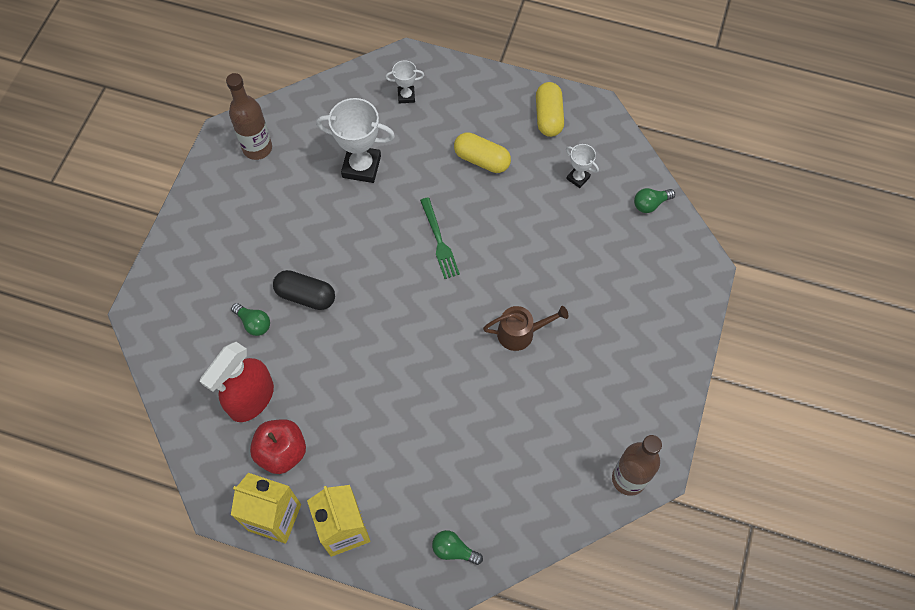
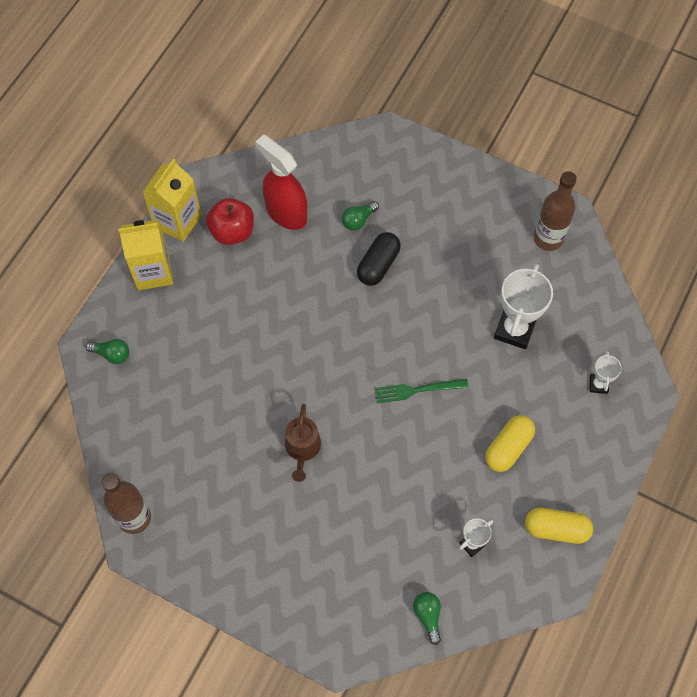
camera: 100 degrees right, 0 degrees up
green light bulb [432,530,483,565] -> green light bulb turned 75 degrees clockwise [86,339,129,364]

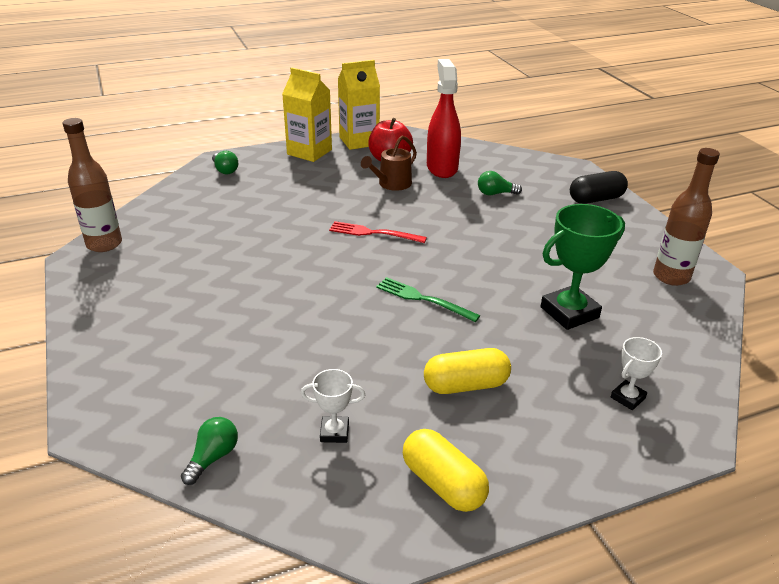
camera: 40 degrees right, 30 degrees down
brown watering can [285,404,321,482] -> brown watering can moved to [361,136,417,191]
black capsule [357,232,401,286] -> black capsule moved to [570,171,628,204]
white trophy [494,264,553,349] -> green trophy [541,204,625,330]
none -> red fork [329,221,427,243]

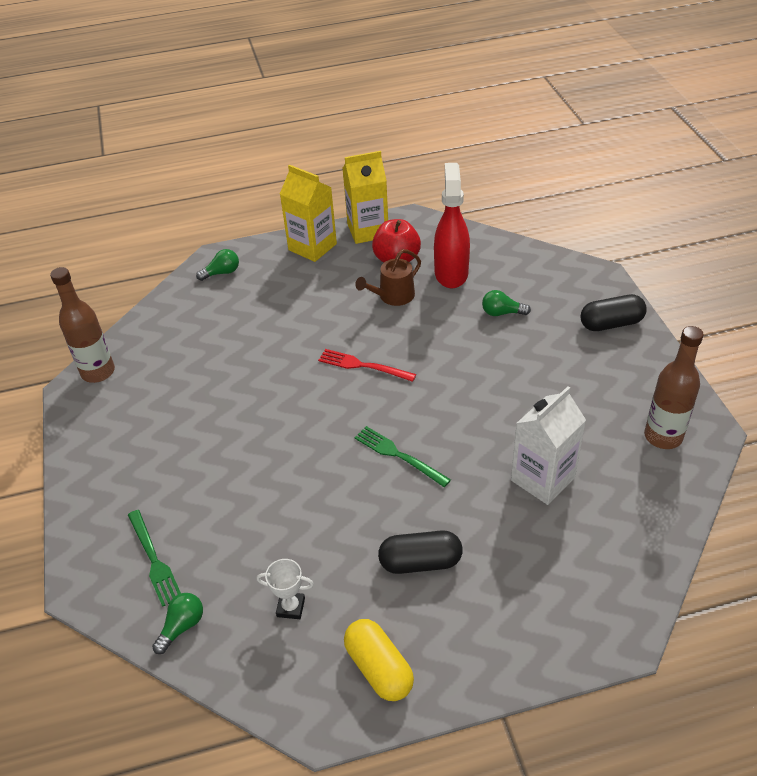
camera: 10 degrees right, 10 degrees up
green light bulb [212,151,238,174] -> green light bulb turned 90 degrees counterclockwise [196,249,239,281]
yellow capsule [424,348,511,394] -> black capsule [378,530,463,574]
green trophy [541,204,625,330] -> white carton [511,386,586,505]
white trophy [611,337,662,410] -> none
none -> green fork [128,510,181,607]

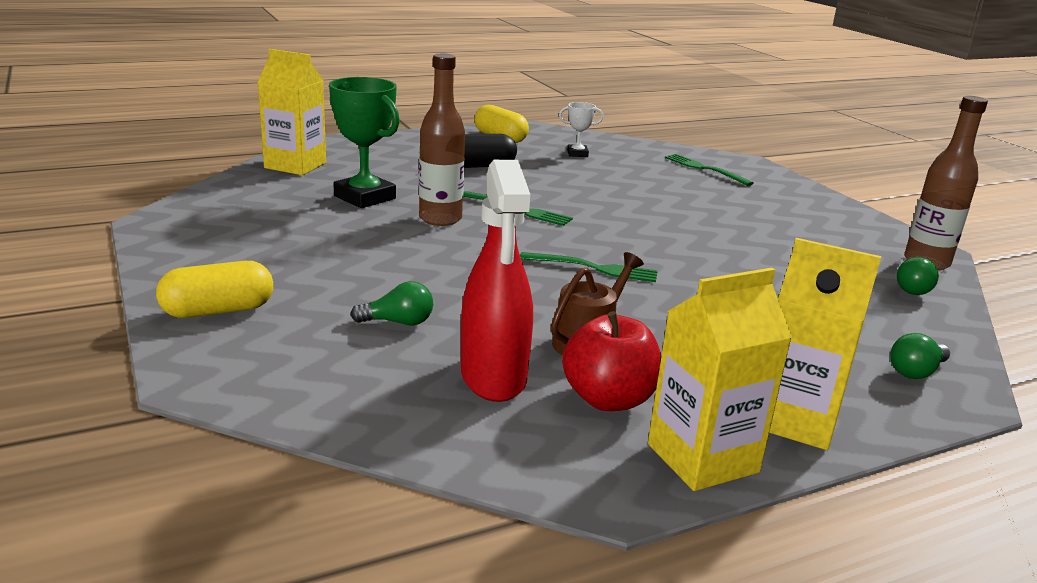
camera: 165 degrees right, 20 degrees down
green light bulb [152,593,203,654] -> green light bulb moved to [897,257,939,295]
red fork [318,349,416,382] -> green fork [520,252,658,282]
white carton [511,386,586,505] -> green trophy [329,77,400,208]
black capsule [580,294,647,331] -> yellow capsule [156,261,273,318]
brown bottle [644,326,704,449] -> brown bottle moved to [419,54,465,226]
none -> yellow carton [257,49,326,175]

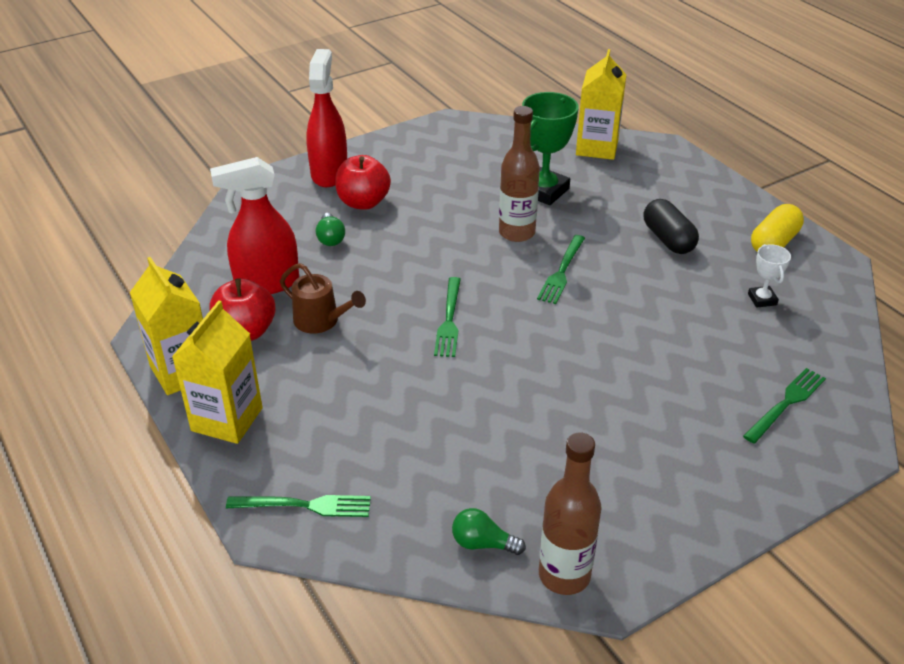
camera: 85 degrees right, 15 degrees up
yellow capsule [156,261,273,318] -> red spray bottle [306,49,347,187]
green light bulb [890,333,950,379] -> green fork [226,495,371,517]
none -> red apple [335,155,391,210]

